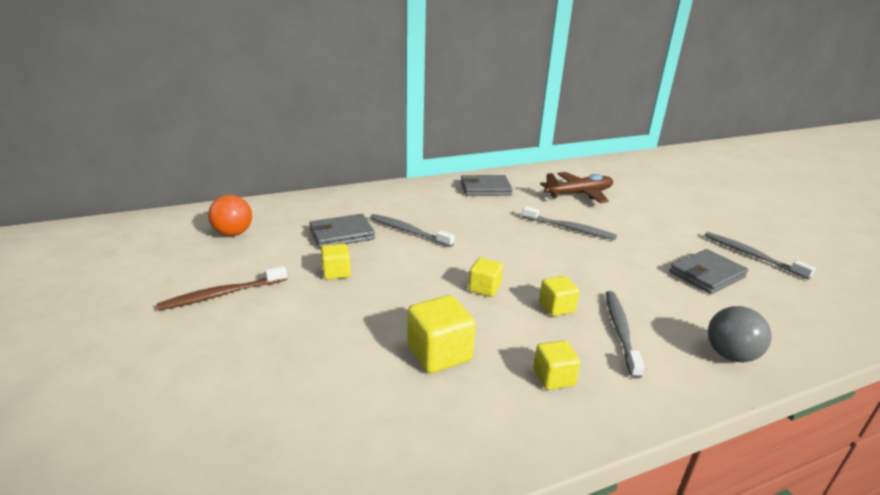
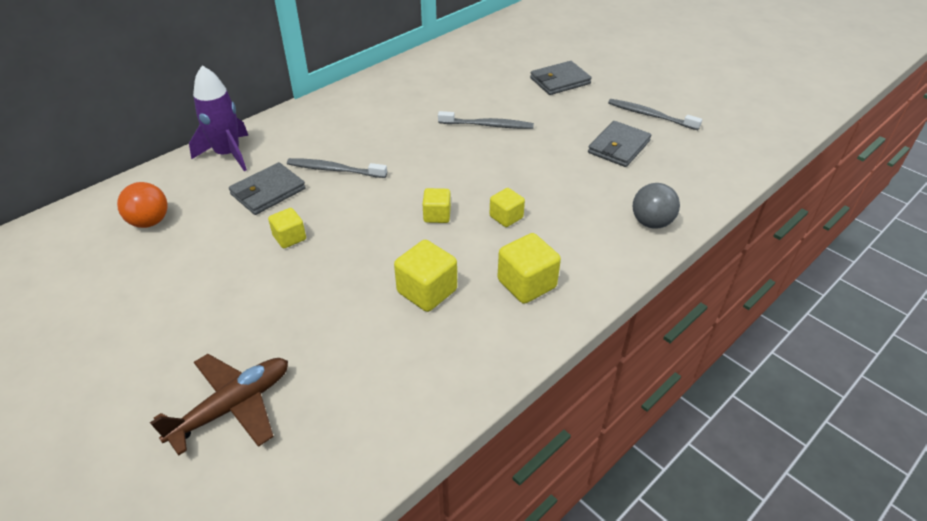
camera: 20 degrees left, 15 degrees up
brown toothbrush [157,266,287,311] -> none
grey wallet [461,175,513,196] -> grey wallet moved to [530,61,592,95]
yellow cube [534,340,581,390] -> yellow cube [497,233,561,304], size x1.59
brown plane [540,172,613,203] -> brown plane moved to [150,354,288,456]
grey toothbrush [606,291,644,379] -> none
none -> purple rocket [189,66,249,171]

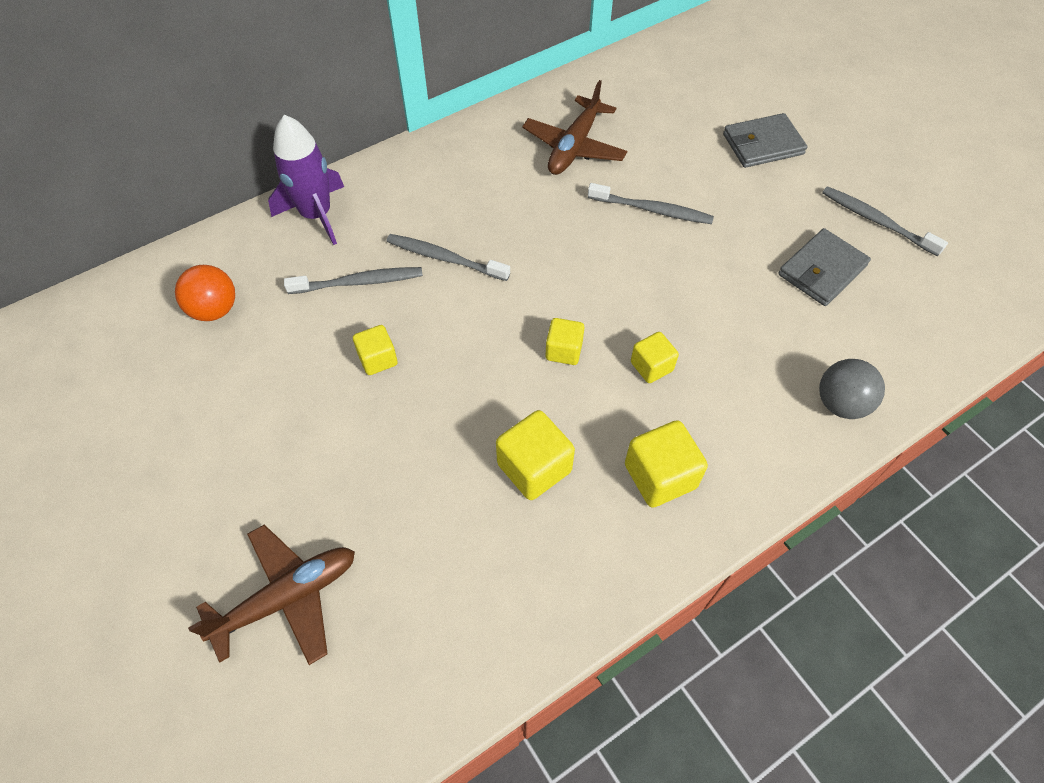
camera: 10 degrees right, 15 degrees up
grey wallet [229,162,306,215] -> grey toothbrush [284,267,423,294]
none -> brown plane [522,80,627,175]

